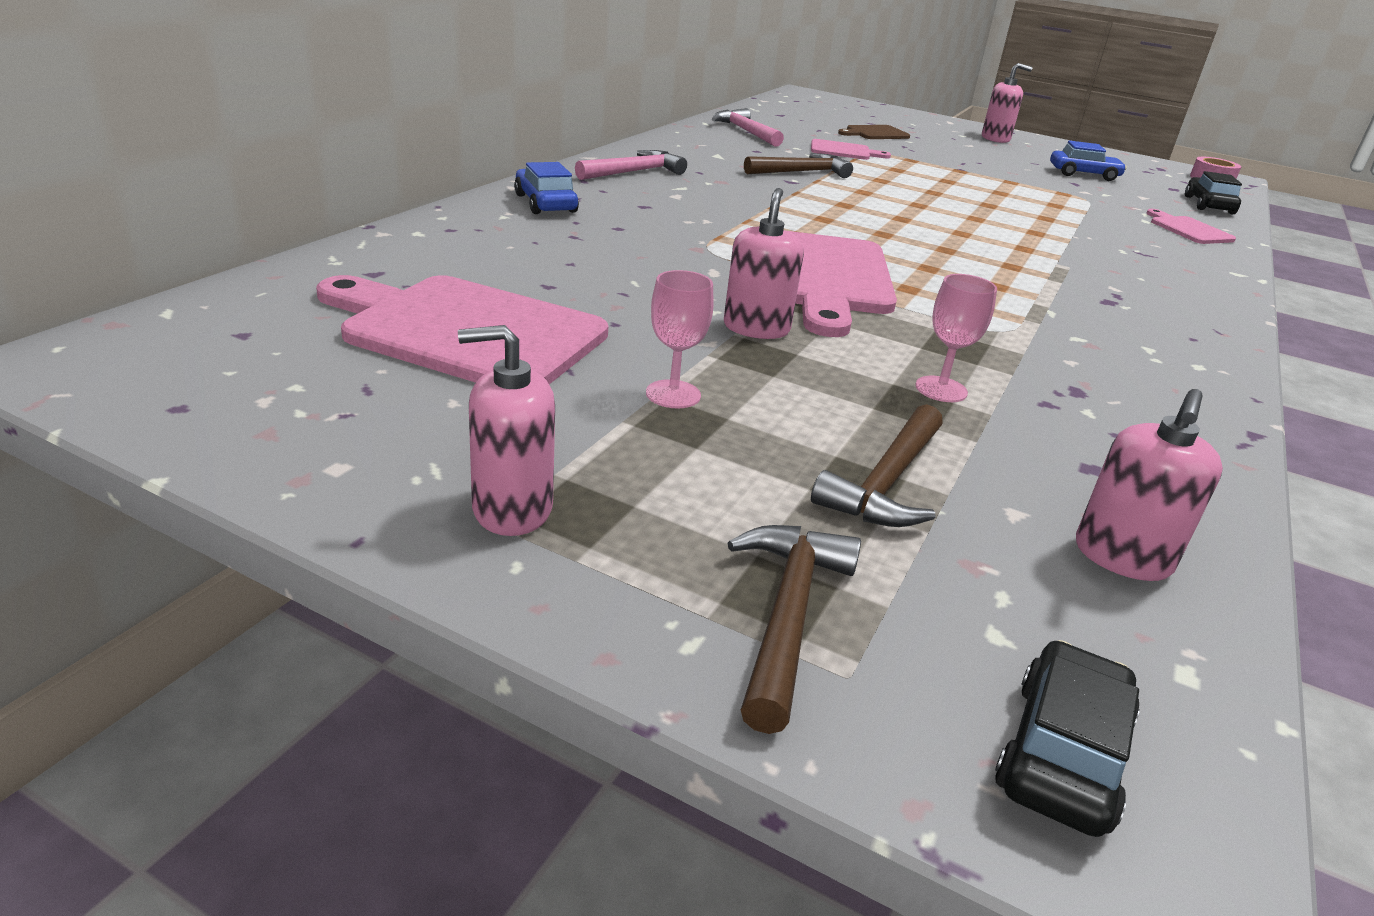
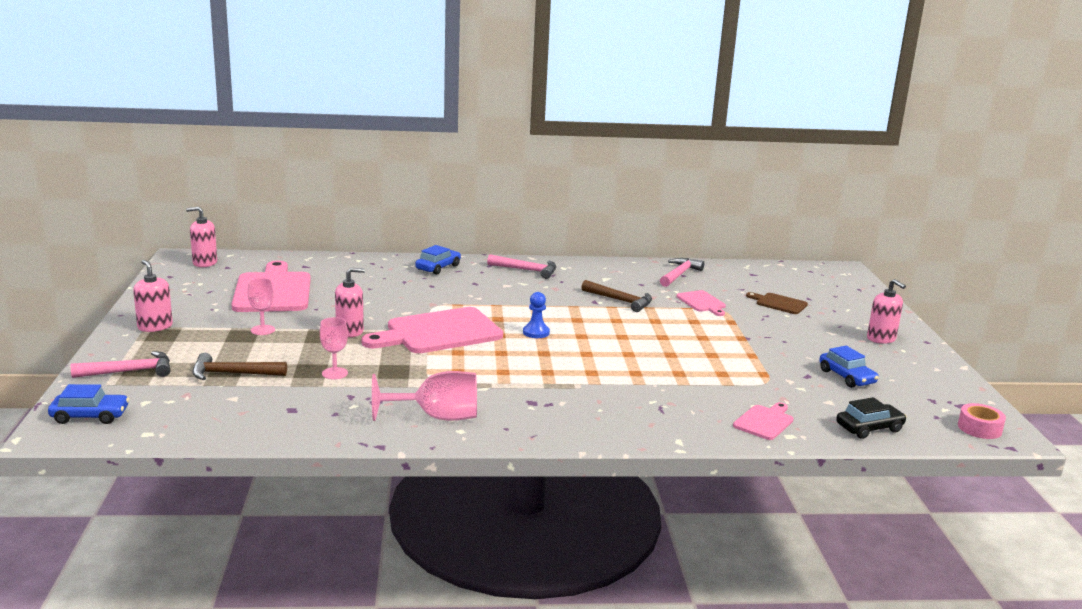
camera: 60 degrees right, 10 degrees down
brown hammer [728,525,861,734] -> pink hammer [71,351,170,378]
black car [995,640,1140,837] -> blue car [48,384,129,424]
pink soap dispenser [1076,389,1223,581] -> pink soap dispenser moved to [186,207,217,267]
none -> pink goblet [372,371,477,421]
none -> blue pawn [523,292,550,338]

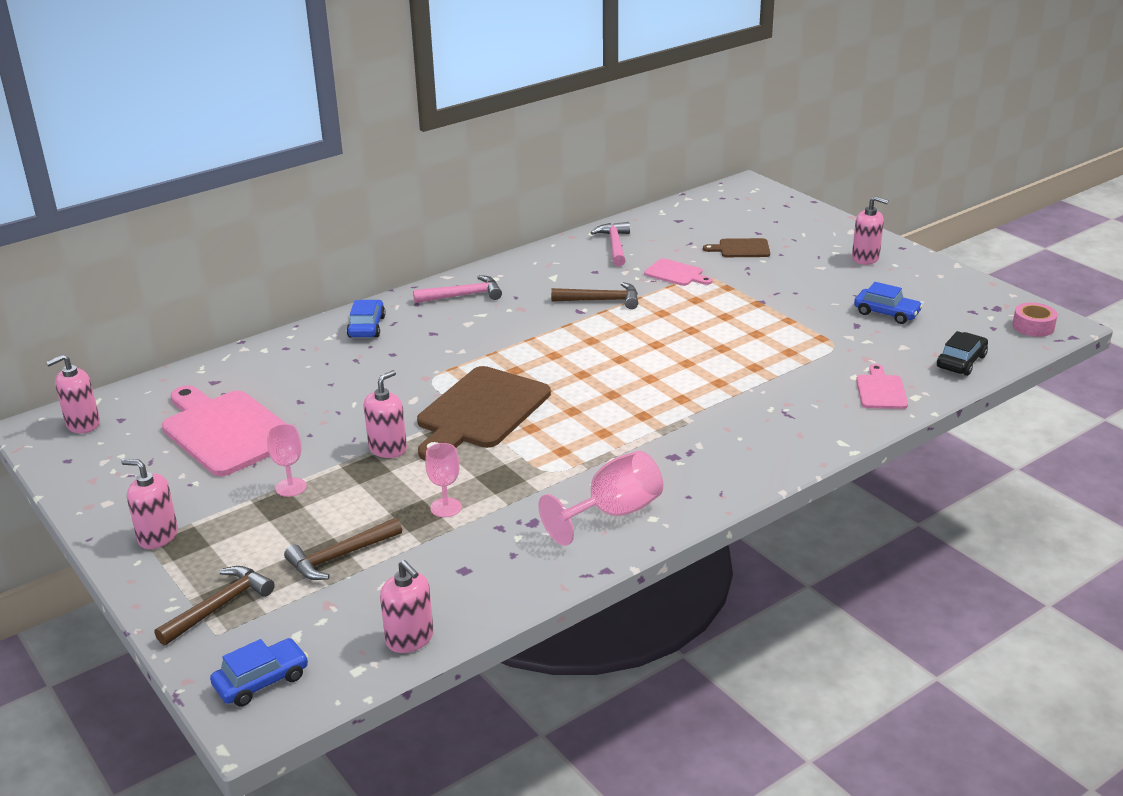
camera: 30 degrees left, 10 degrees up
pink hammer [71,351,170,378] -> brown hammer [155,566,275,645]
pink cutting board [362,307,503,353] -> brown cutting board [417,366,551,461]
blue pawn [523,292,550,338] -> none
none -> pink soap dispenser [380,560,434,653]

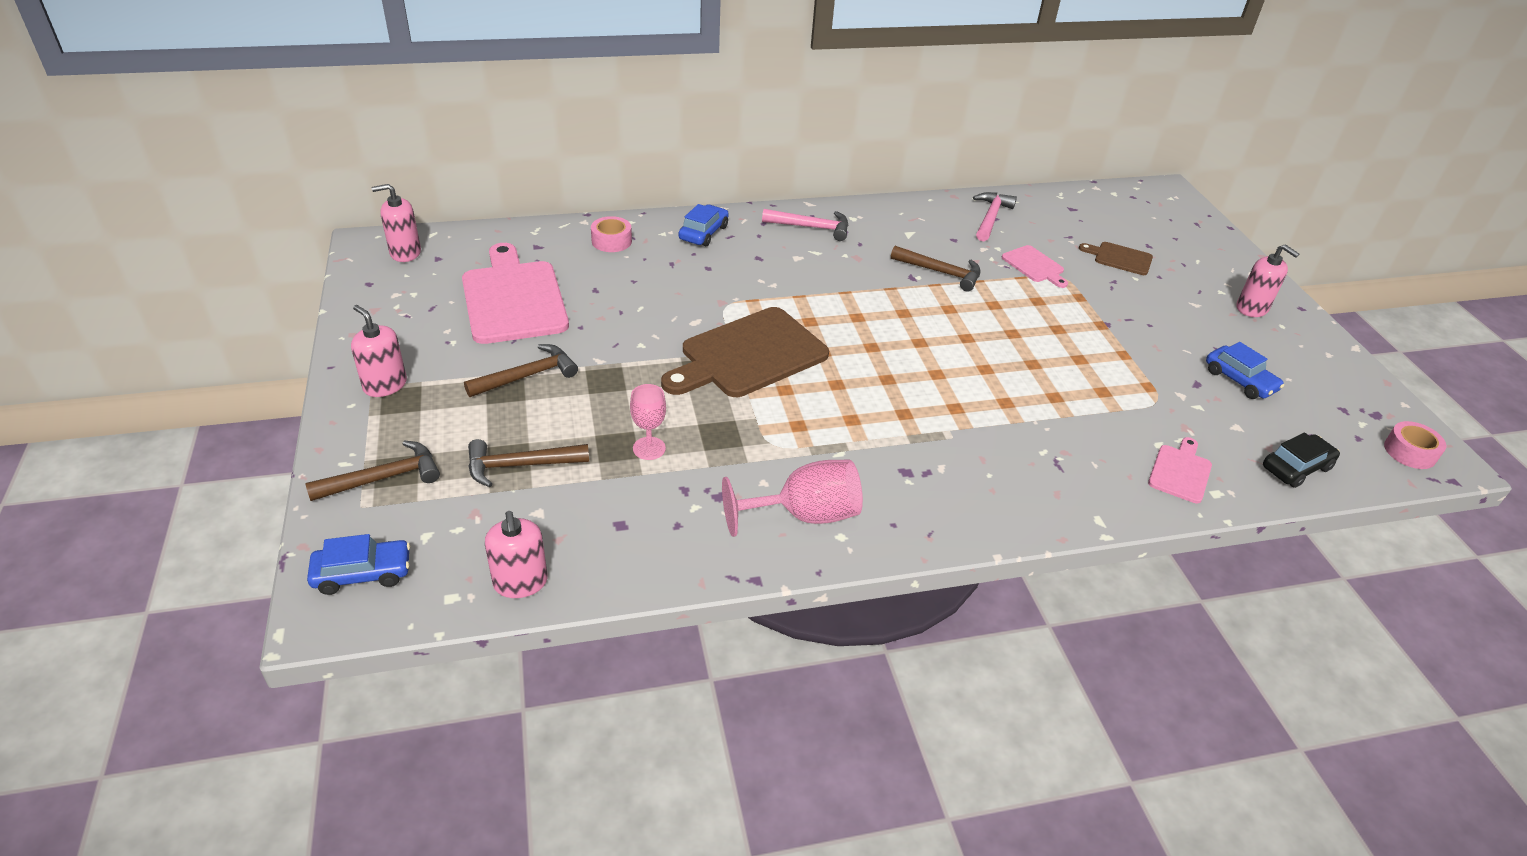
camera: 20 degrees right, 10 degrees up
pink goblet [267,424,307,497] -> brown hammer [464,344,578,397]
pink soap dispenser [364,370,407,458] -> none
none -> pink tape [591,216,632,252]

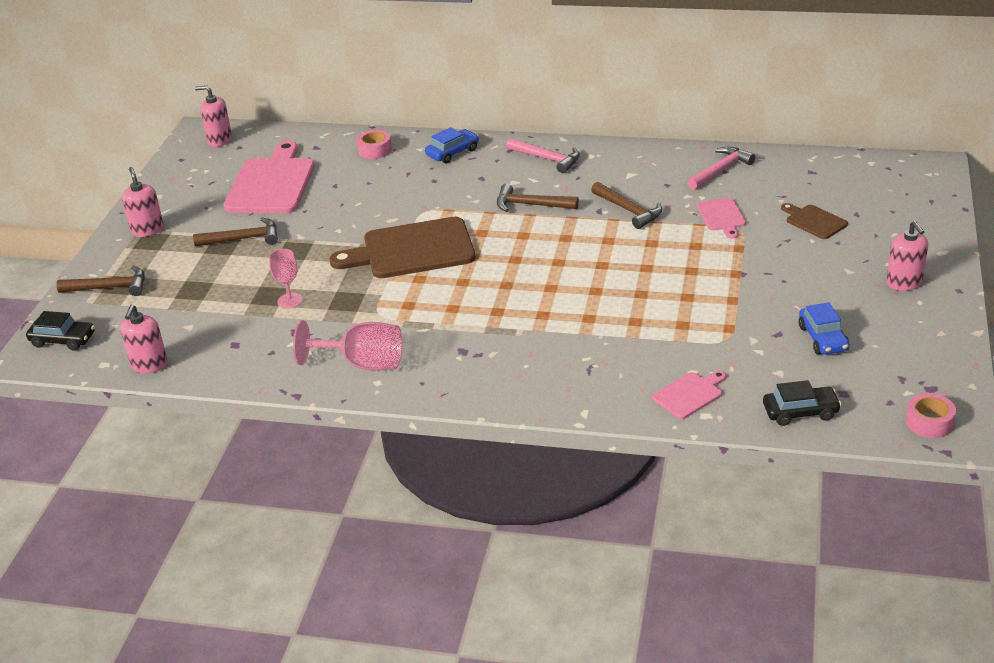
camera: 30 degrees right, 5 degrees down
blue car [307,534,410,595] -> black car [26,311,95,351]
brown hammer [468,439,589,487] -> brown hammer moved to [497,184,579,212]

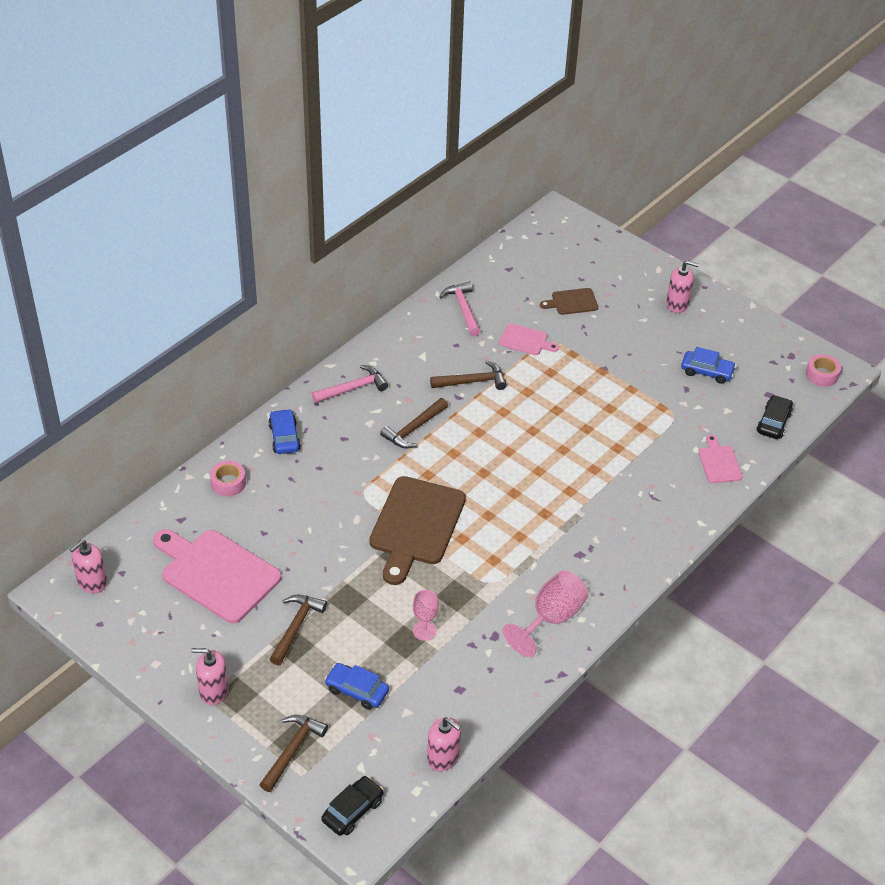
camera: 65 degrees left, 10 degrees up
none -> blue car [325,663,389,710]

